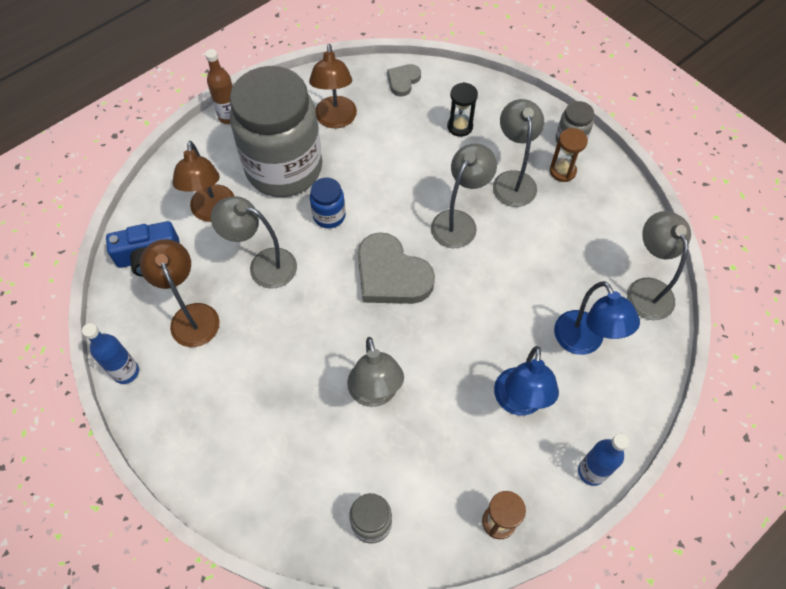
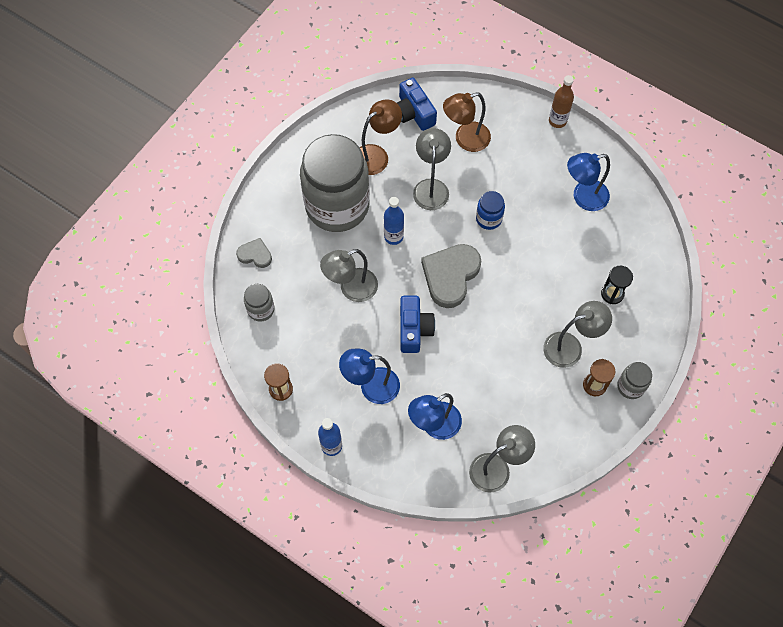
camera: 75 degrees right, 5 degrees up
blue bottle [82,323,139,384] -> blue bottle moved to [384,197,404,245]
grey jar [230,66,322,197] -> grey jar moved to [300,134,370,232]
brown lamp [309,44,357,128] -> blue lamp [567,153,610,211]
grey heart [387,64,421,96] -> grey heart moved to [236,238,272,268]
grey lamp [431,143,497,248] -> none
none -> blue camera [400,296,435,353]

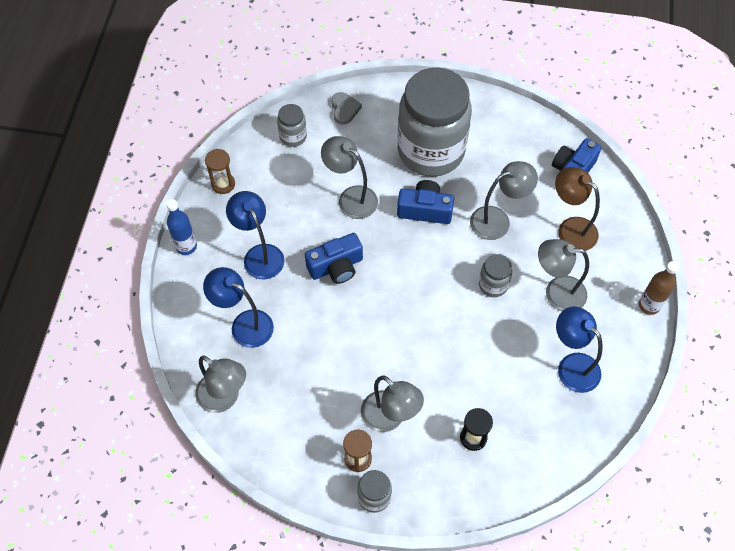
camera: 65 degrees right, 5 degrees down
brown lamp [359,99,402,175] -> none
blue bottle [384,197,404,245] -> blue camera [397,180,454,224]
grey heart [421,244,481,308] -> none
blue jar [476,191,505,230] -> grey jar [479,254,512,297]
none -> grey lamp [538,239,589,311]

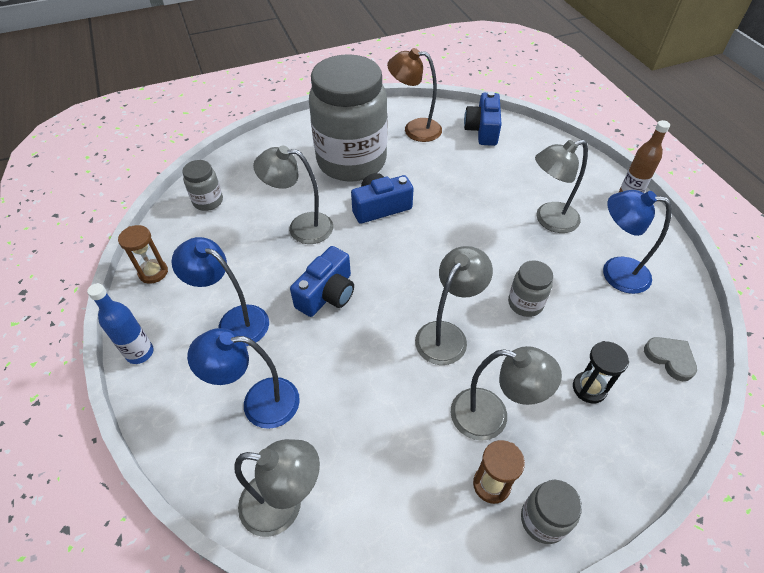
camera: 30 degrees left, 10 degrees down
grey heart [331,92,362,125] -> grey heart moved to [644,337,697,381]
grey lamp [470,161,538,240] -> grey lamp moved to [415,246,493,365]
grey jar [479,254,512,297] -> grey jar moved to [508,260,553,317]
brown lamp [555,167,600,251] -> brown lamp moved to [387,48,442,142]

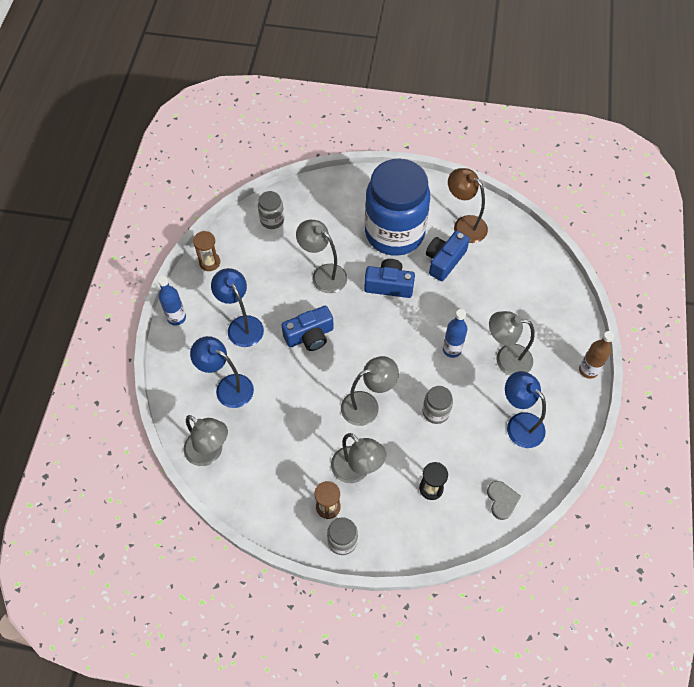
camera: 30 degrees right, 10 degrees up
grey jar [309,54,387,182] -> blue jar [365,158,430,256]
blue camera [464,91,502,146] -> blue camera moved to [426,230,470,281]
none -> blue bottle [443,309,468,358]

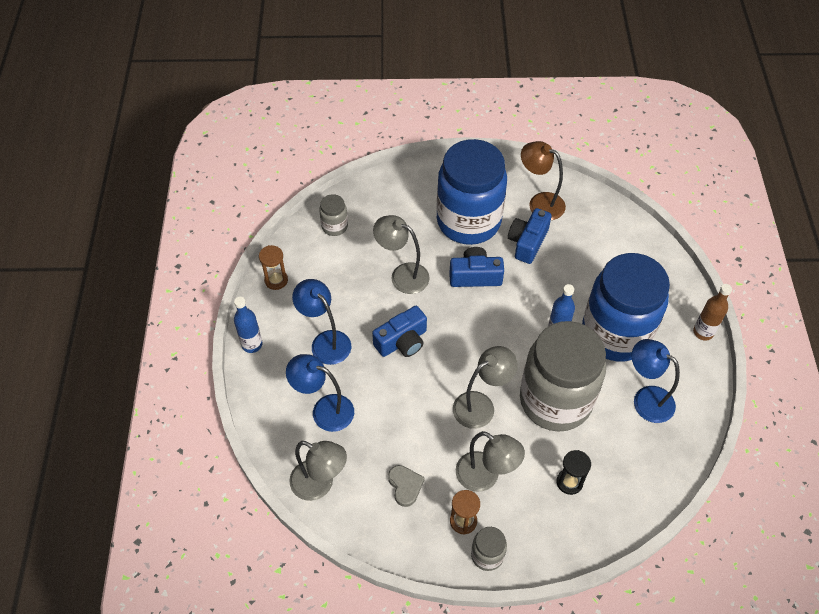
camera: 10 degrees left, 5 degrees down
grey jar [423,386,453,424] -> grey jar [520,321,606,432], size x2.44
grey heart [487,481,521,520] -> grey heart moved to [388,465,425,507]
grey lamp [489,311,535,375] -> blue jar [582,253,670,362]

